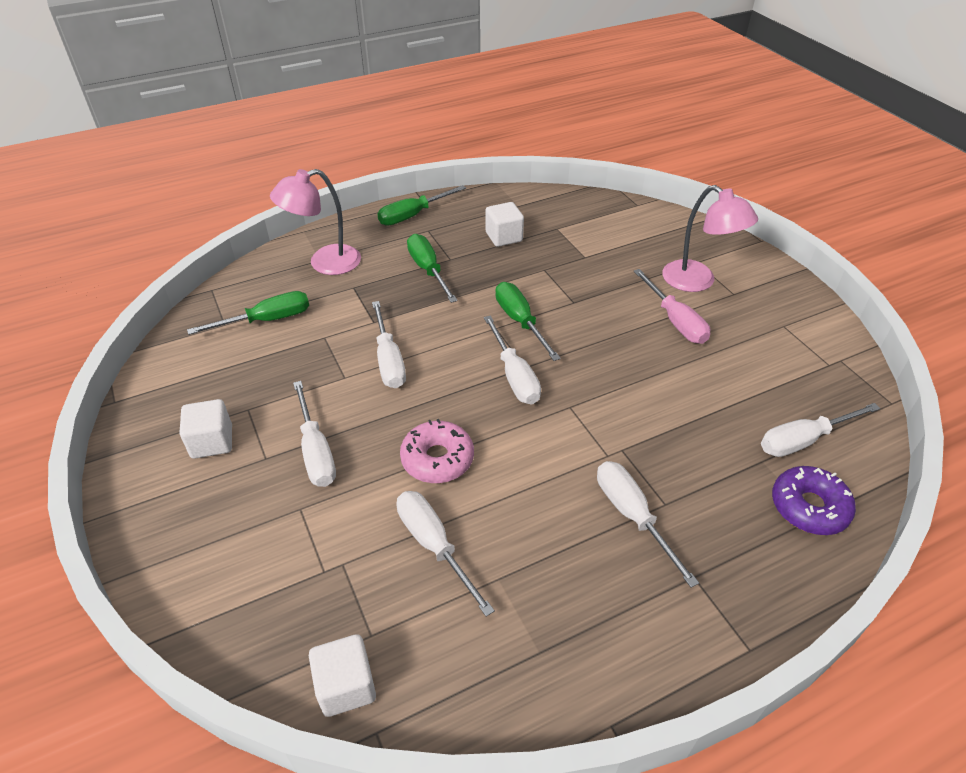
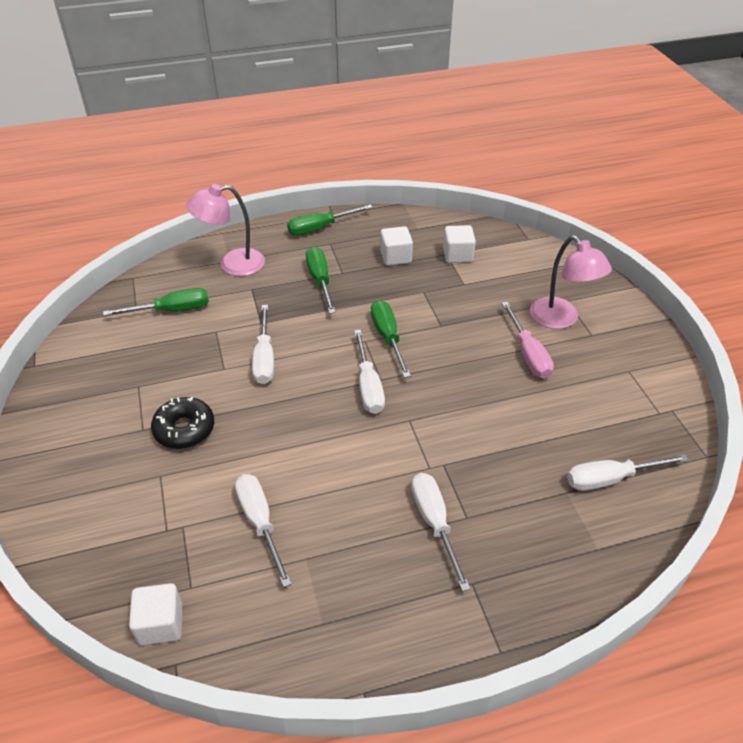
camera: 10 degrees right, 0 degrees up
white cube [180,399,232,459] -> white cube moved to [443,225,476,263]
white screwdriver [293,381,336,487] -> black donut [151,397,214,449]
pink donut [400,419,474,483] -> none
purple donut [772,466,856,535] -> none

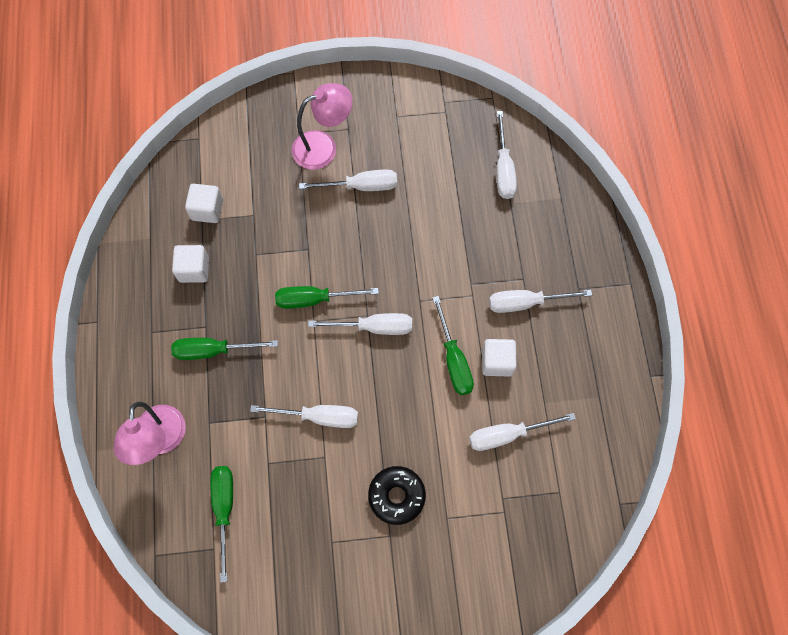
camera: 80 degrees left, 25 degrees up
white cube [129,583,182,645] -> white cube moved to [482,339,517,376]
green screwdriver [287,204,373,236] -> green screwdriver moved to [432,296,474,395]
pink screwdriver [502,302,554,379] -> white screwdriver [299,169,397,191]

